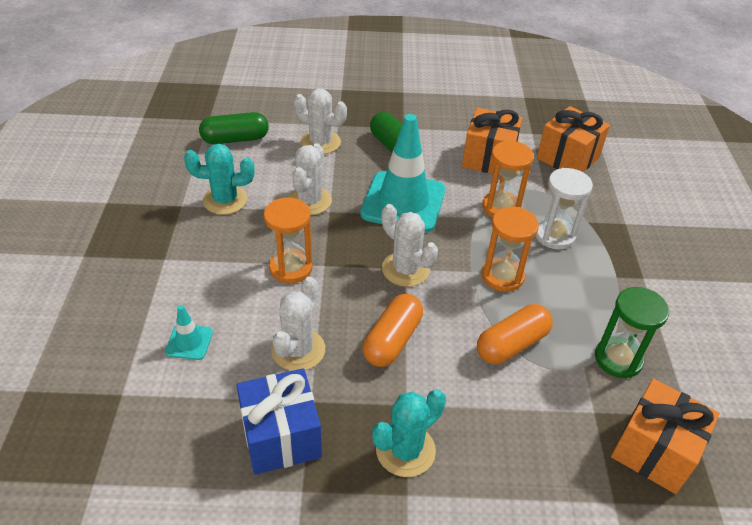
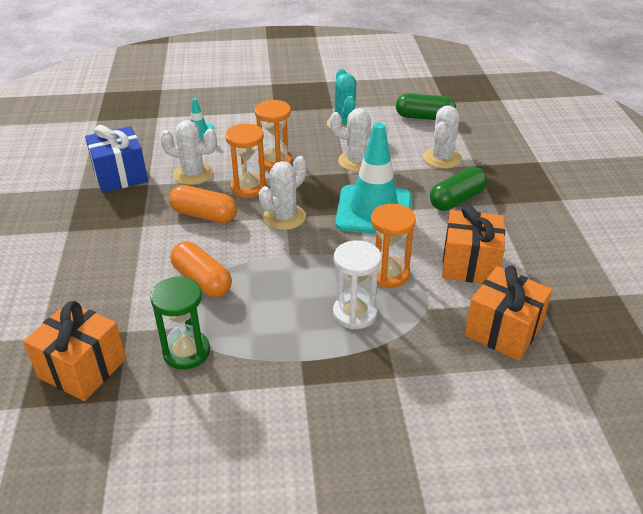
camera: 85 degrees right, 5 degrees down
green capsule [199,112,269,144] -> green capsule turned 60 degrees counterclockwise [396,93,456,120]
turquoise cactus [372,389,446,477] -> none
orange hourglass [481,207,539,292] -> orange hourglass moved to [225,124,267,198]

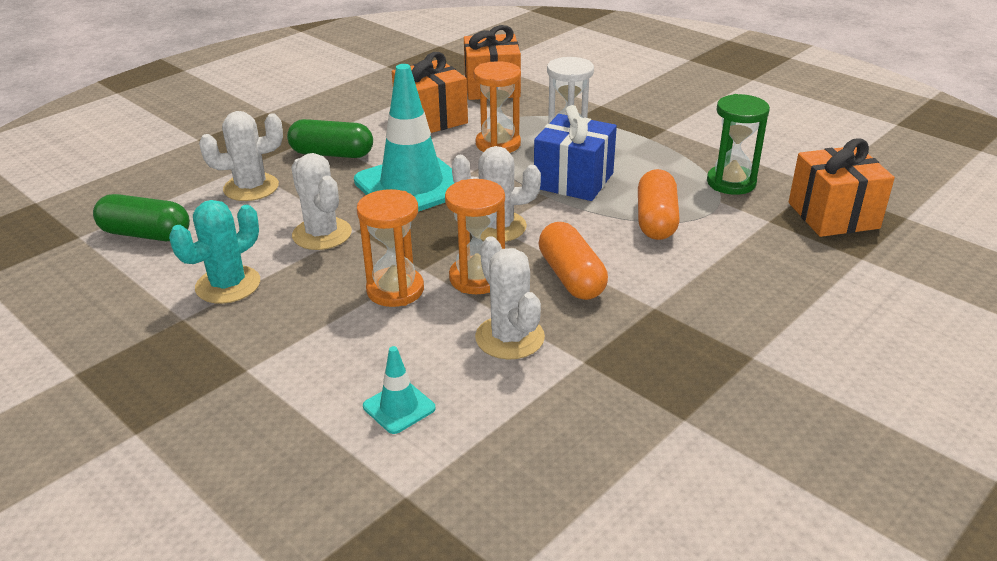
camera: 130 degrees left, 5 degrees down
blue gift [85,125,148,193] -> blue gift moved to [534,105,617,201]
green capsule [396,93,456,120] -> green capsule turned 45 degrees counterclockwise [93,194,190,241]

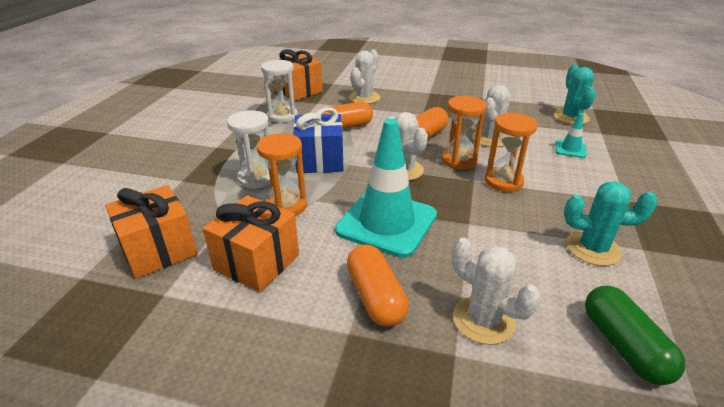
camera: 120 degrees left, 0 degrees up
green capsule [287,119,373,158] -> orange capsule [347,244,409,327]
white cactus [291,153,352,250] -> white cactus moved to [349,50,380,104]
green hourglass [707,94,770,195] -> white hourglass [261,60,298,123]
none -> turquoise cactus [554,65,596,125]

